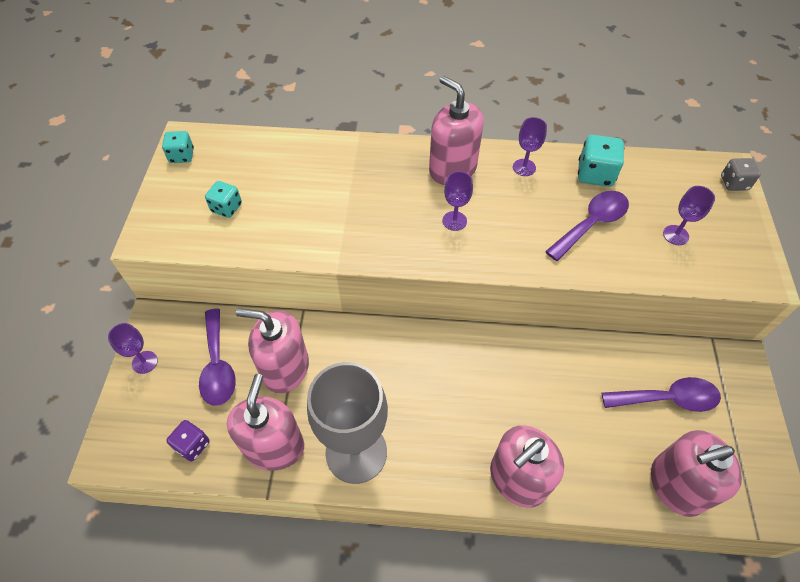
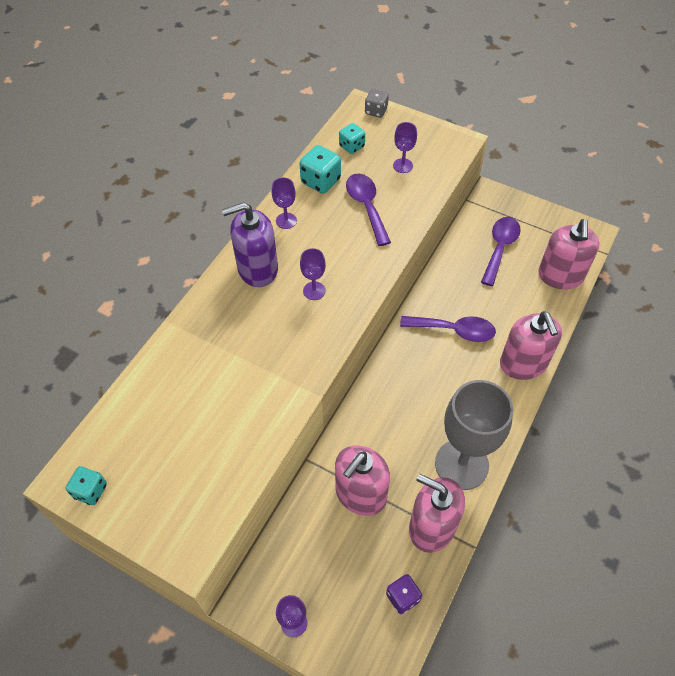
camera: 65 degrees left, 0 degrees up
purple spoon [199,309,236,406] -> purple spoon moved to [400,316,496,342]
turquoise dice [205,181,242,218] -> turquoise dice moved to [339,123,365,154]
pink soap dispenser [429,76,484,185] -> purple soap dispenser [222,202,278,287]

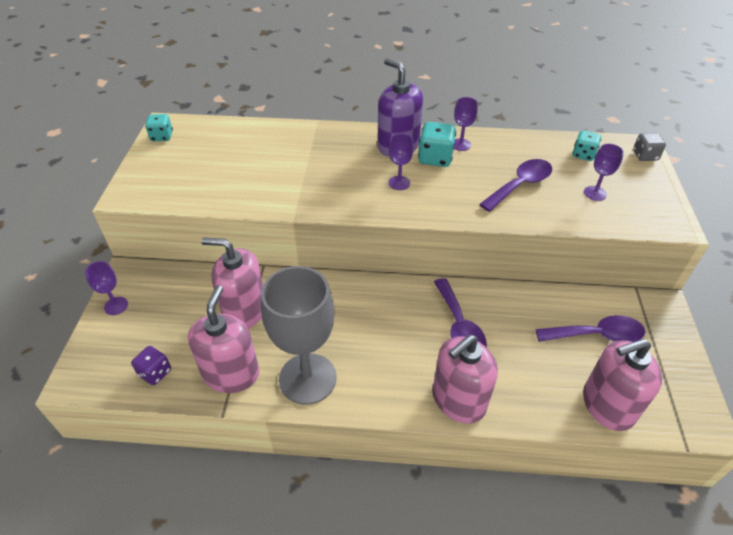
camera: 65 degrees right, 10 degrees down
turquoise dice [300,145,341,193] -> turquoise dice moved to [418,122,456,167]

